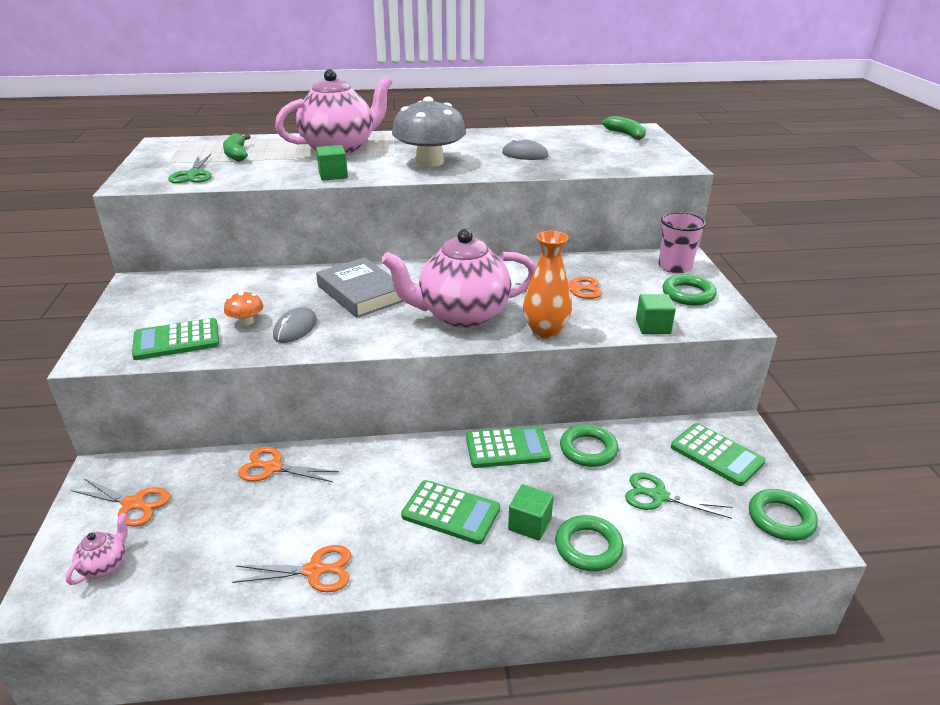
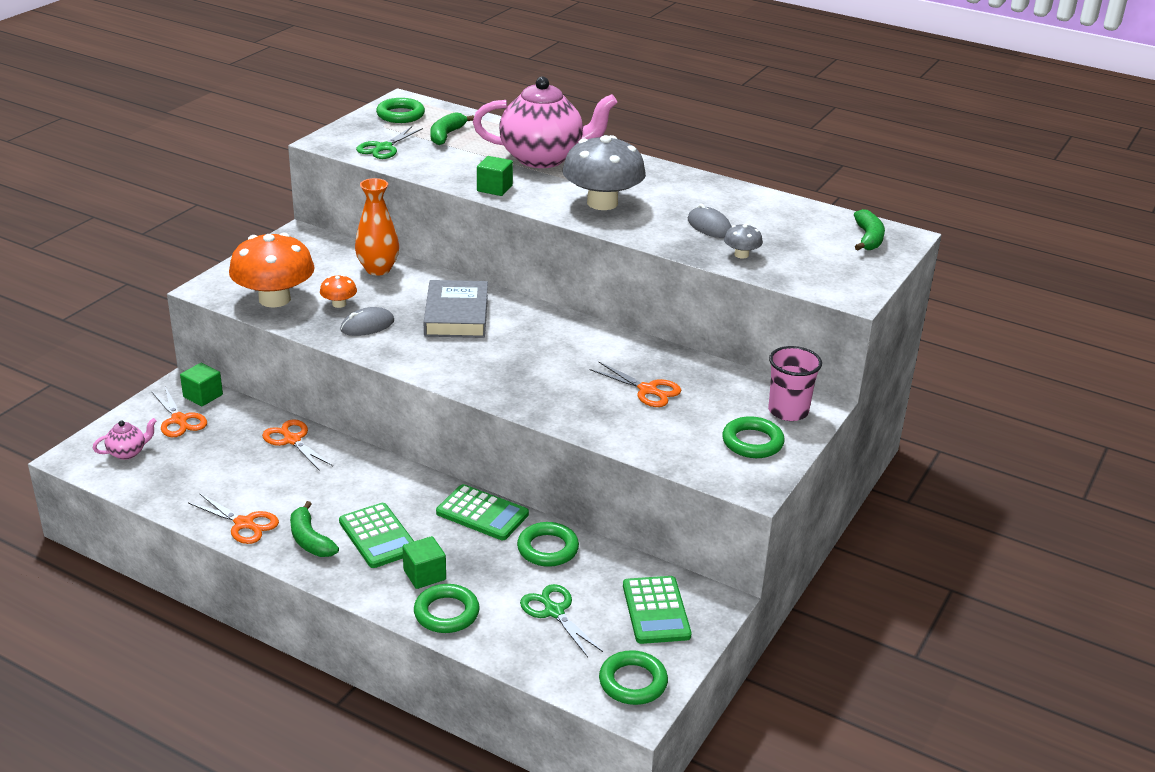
camera: 35 degrees right, 0 degrees up
green calculator [132,318,219,360] -> orange mushroom [229,233,315,308]
pink teapot [381,229,536,328] -> none
orange vase [523,230,572,339] -> orange vase moved to [355,178,399,276]
green cube [636,294,676,334] -> green cube moved to [180,363,223,406]
none -> green banana [290,501,339,557]
none -> green ring [376,98,425,123]
none -> grey mushroom [724,224,763,259]

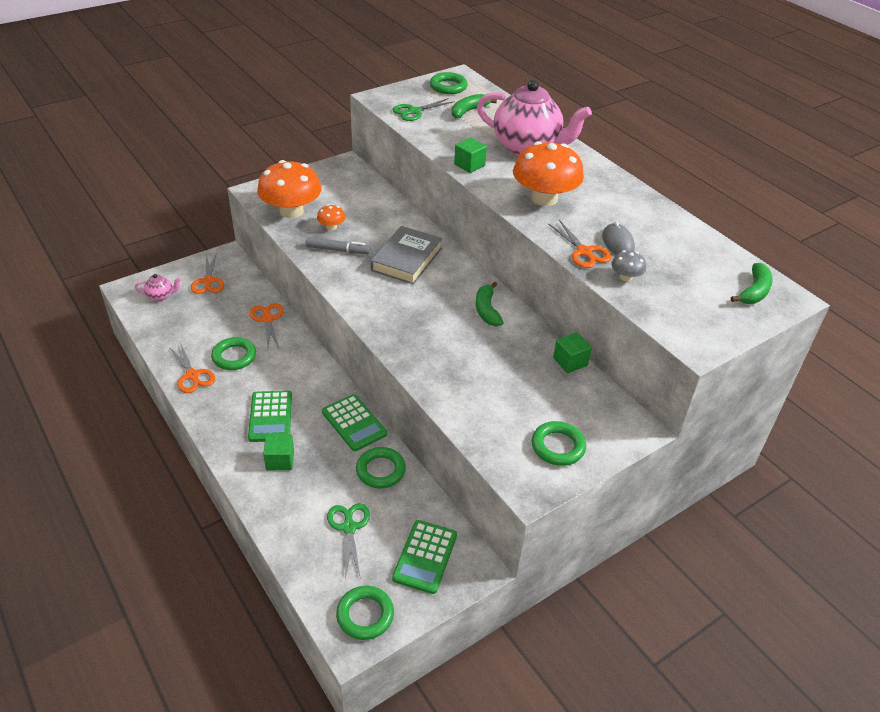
camera: 25 degrees right, 10 degrees up
green cube [180,363,223,406] -> green cube moved to [553,332,592,373]
green banana [290,501,339,557] -> green banana moved to [476,282,504,327]
grey mouse [340,307,394,336] -> grey marker [306,237,370,254]
orange vase [355,178,399,276] -> none
green ring [414,584,480,633] -> green ring moved to [211,337,256,370]
grey mushroom [562,135,646,210] -> orange mushroom [513,141,584,206]
orange scissors [590,362,681,407] -> orange scissors moved to [548,220,611,268]
pink cup [768,346,822,421] -> none

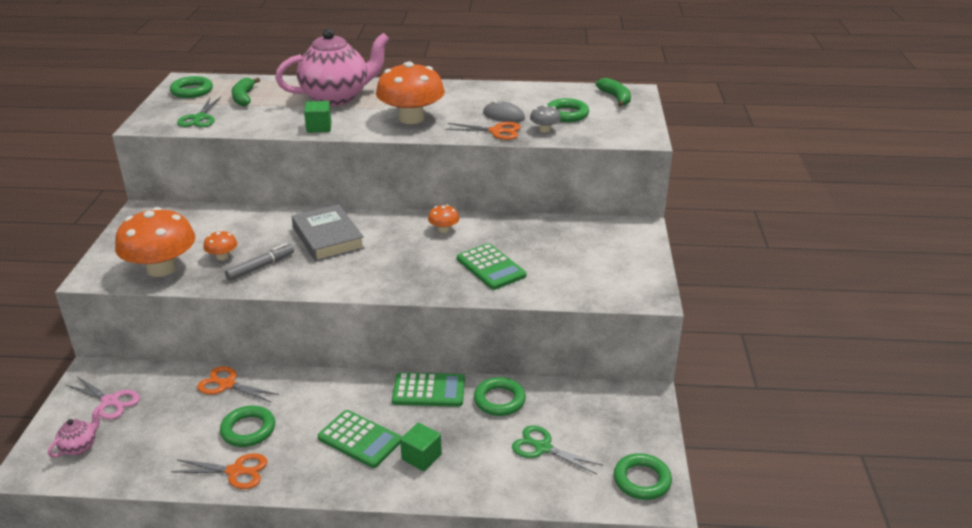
camera: 50 degrees left, 10 degrees down
orange scissors [191,254,224,294] -> pink scissors [66,377,140,420]
green calculator [392,520,457,594] -> green calculator moved to [457,243,526,290]
green banana [476,282,504,327] -> orange mushroom [428,205,459,233]
green ring [532,421,586,466] -> green ring moved to [547,98,589,122]
green cube [553,332,592,373] -> none

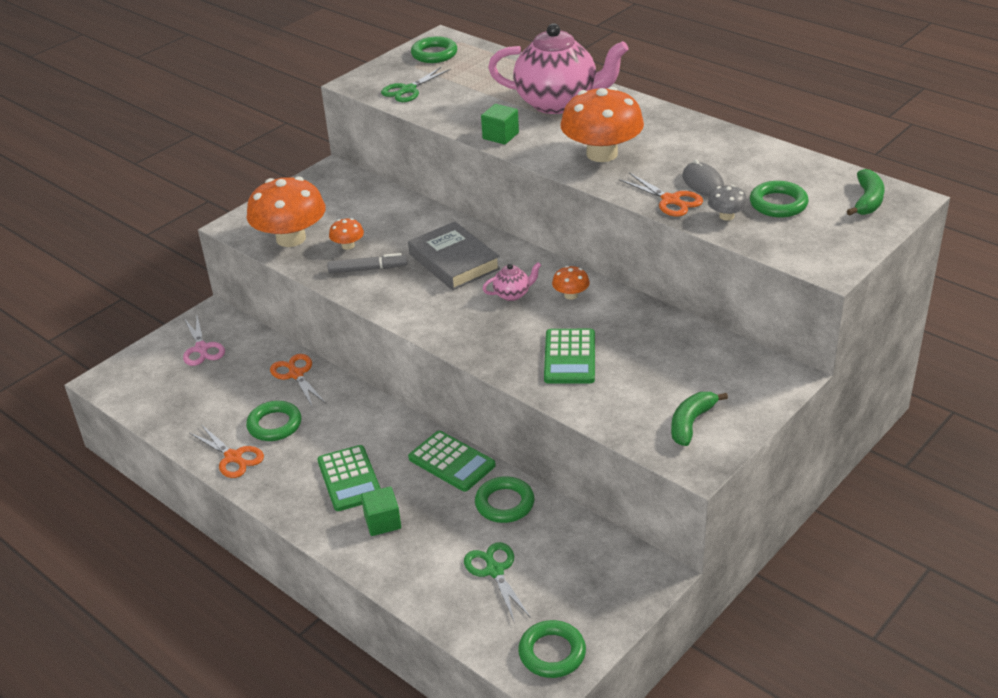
camera: 40 degrees right, 5 degrees up
pink teapot [48,407,100,458] -> pink teapot moved to [482,262,541,301]
green banana [232,78,260,106] -> green banana moved to [671,392,728,446]
grey book [292,204,365,262] -> grey book turned 45 degrees counterclockwise [408,222,500,290]

